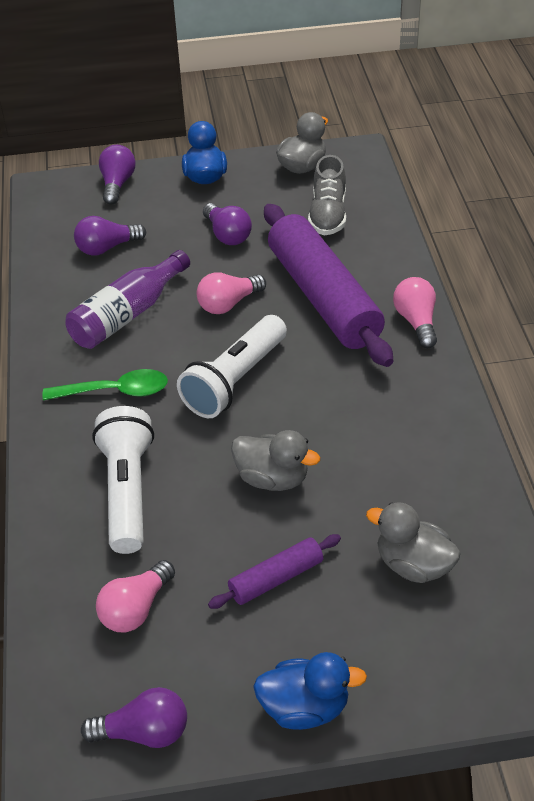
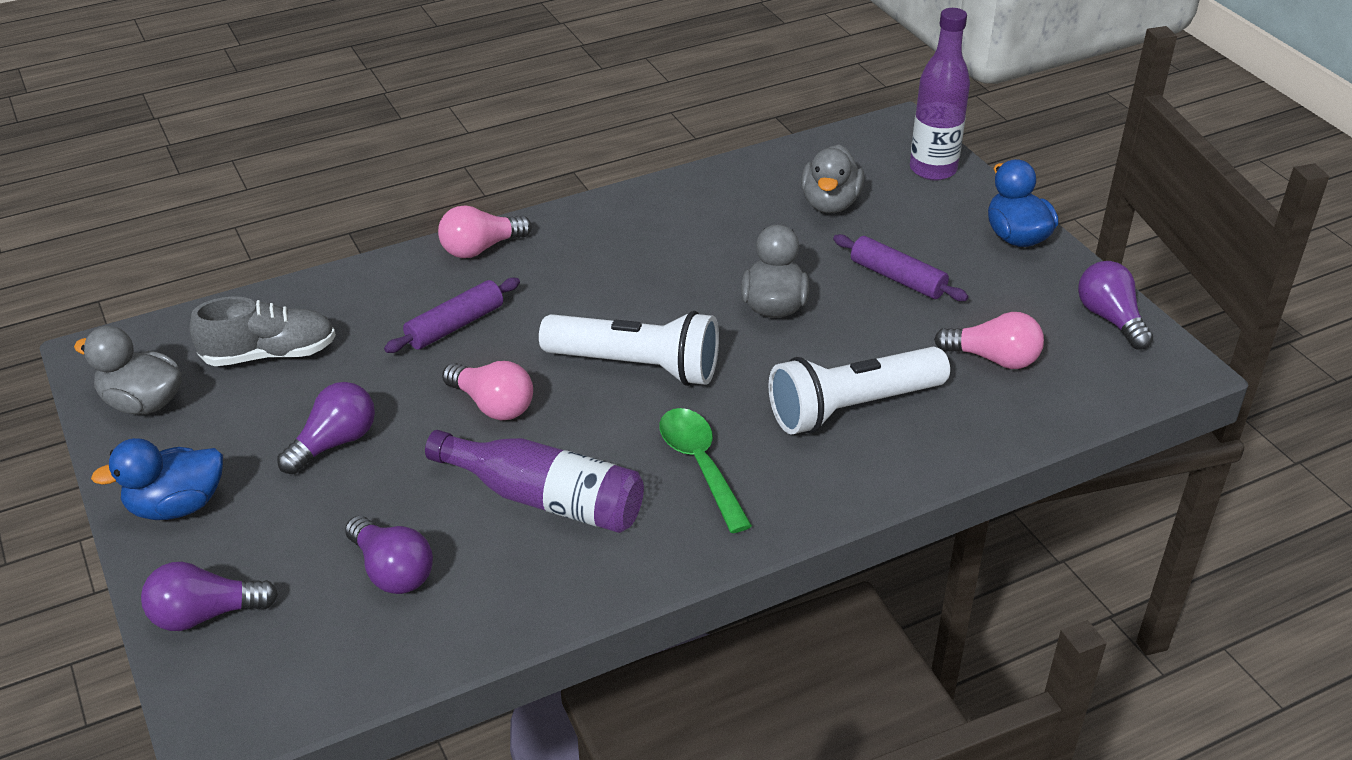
camera: 110 degrees left, 5 degrees down
purple rolling pin [264,204,393,367] -> purple rolling pin [384,278,520,353], size x0.46
none -> purple bottle [910,8,970,181]

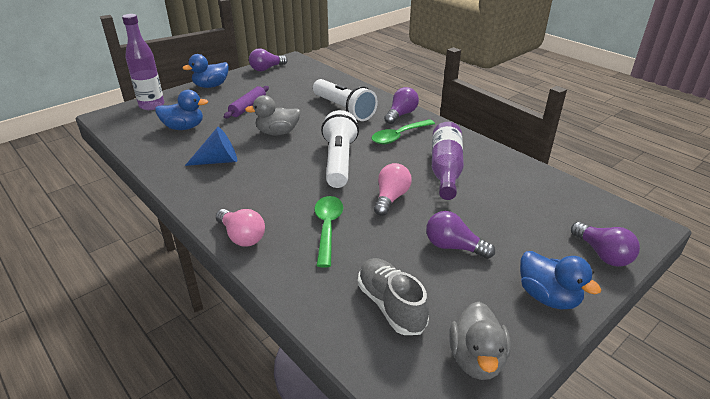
camera: 105 degrees left, 5 degrees down
purple light bulb [345,516,433,594] -> purple light bulb moved to [384,87,419,124]
purple rolling pin [384,278,520,353] -> green spoon [314,196,343,267]
grey duck [801,144,864,213] -> blue duck [155,90,208,130]
pink light bulb [934,312,1044,369] -> none
none -> blue cone [185,127,237,166]

